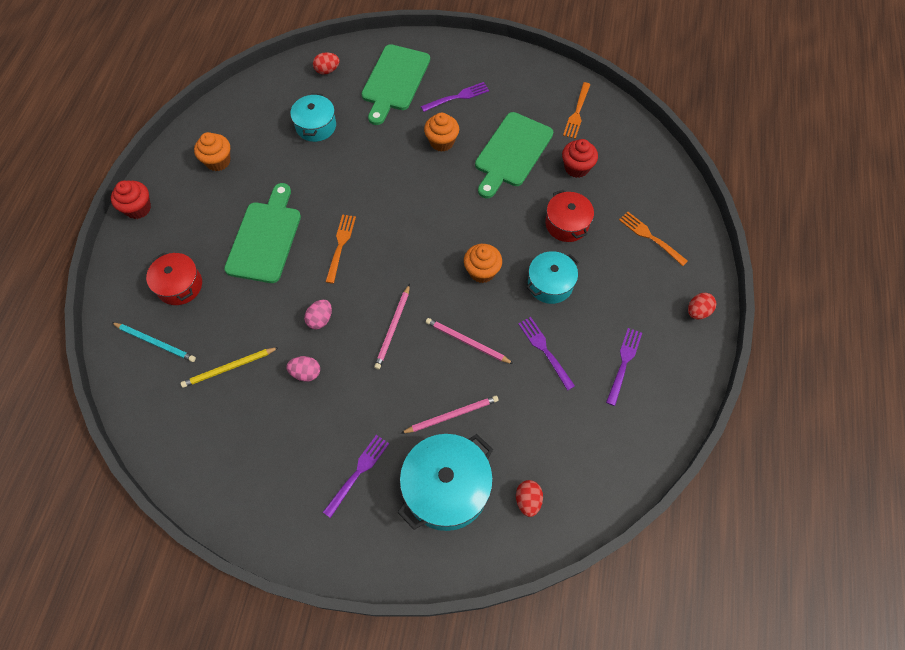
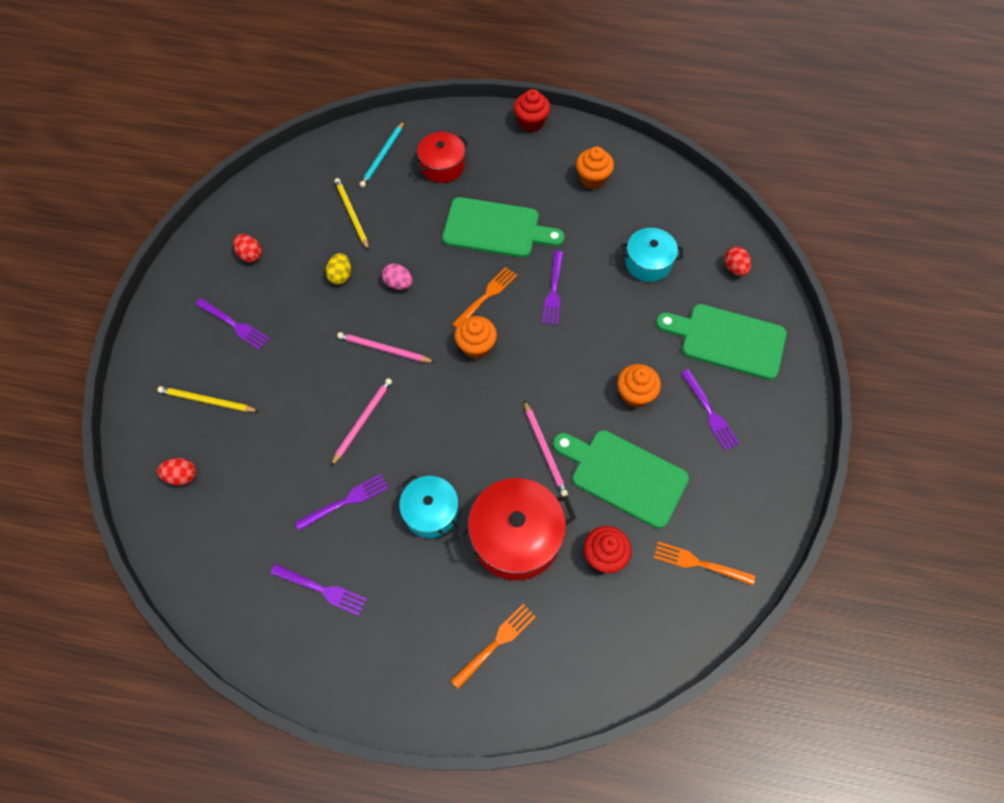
camera: 90 degrees right, 0 degrees up
pink egg [286,356,320,382] -> yellow egg [326,253,351,285]
orange fork [326,214,356,284] -> orange fork turned 60 degrees counterclockwise [452,267,517,328]
turquoise pot [398,434,493,531] -> yellow pencil [158,386,258,412]
pink pencil [401,395,498,433] -> pink pencil moved to [524,400,568,497]
orange cupcake [464,244,502,283] -> orange cupcake moved to [455,316,497,359]
red pot [545,190,594,242] -> red pot [457,478,576,581], size x1.60
red egg [688,293,716,320] -> red egg moved to [233,234,262,263]
none -> purple fork [542,251,563,325]

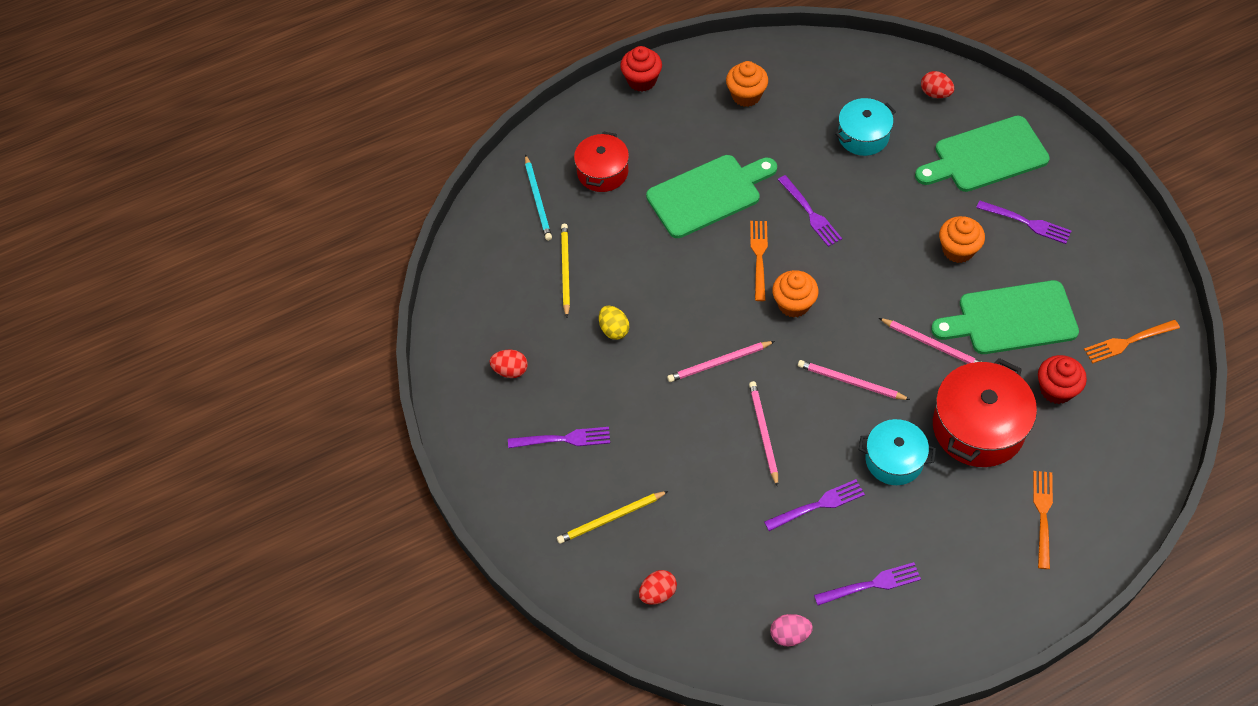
camera: 35 degrees left, 5 degrees down
purple fork [295,474,389,531] -> purple fork turned 45 degrees clockwise [764,479,865,531]
yellow pencil [334,178,369,250] -> yellow pencil turned 60 degrees clockwise [561,224,570,318]
pink egg [382,263,413,290] -> pink egg moved to [770,614,813,646]
none -> pink pencil [798,360,910,400]

